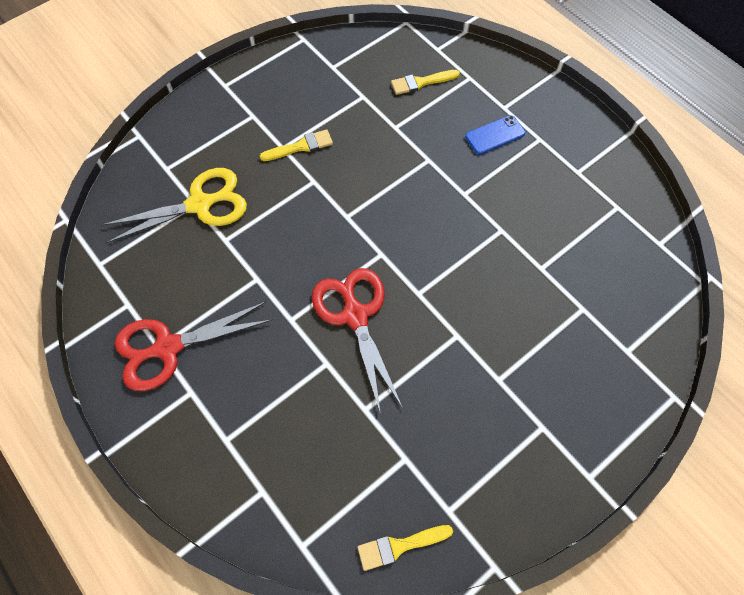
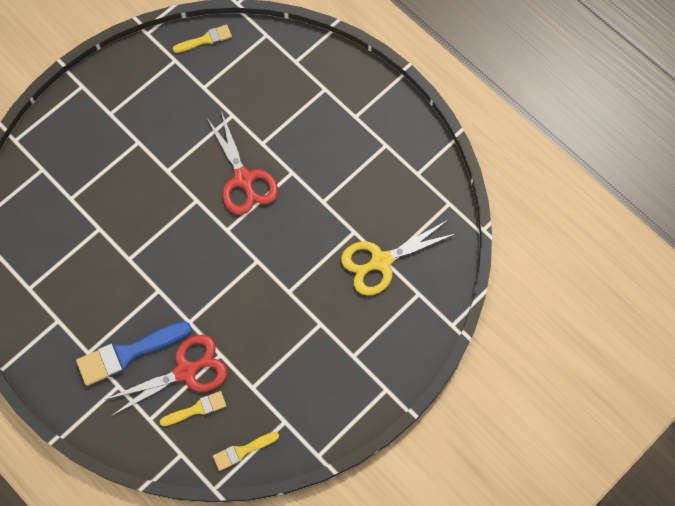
camera: 175 degrees right, 5 degrees up
red scissors [115,302,273,391] -> red scissors moved to [104,334,227,416]
yellow brush [260,129,333,161] -> yellow brush moved to [213,432,279,471]
blue phone [465,115,525,155] -> blue brush [76,321,192,386]

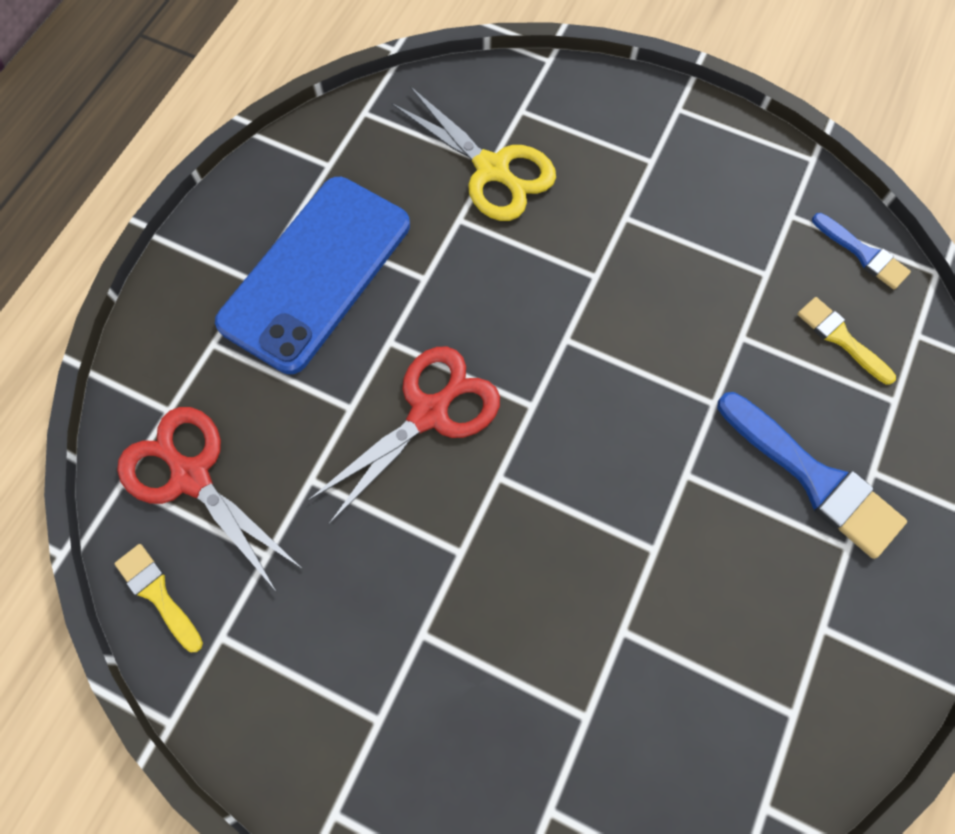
camera: 110 degrees left, 0 degrees up
red scissors [104,334,227,416] -> red scissors moved to [117,407,303,592]
yellow brush [213,432,279,471] -> blue brush [812,213,911,289]
none -> blue phone [215,177,410,374]

